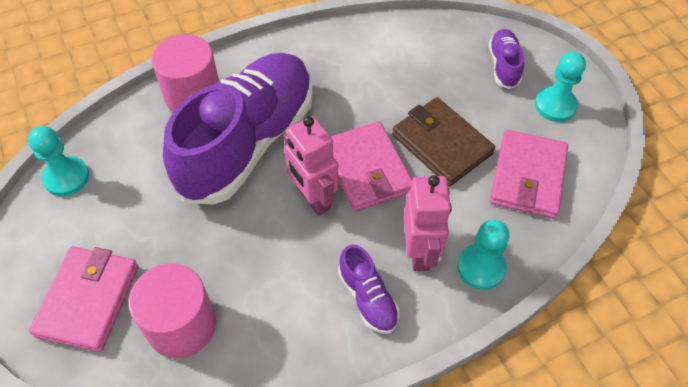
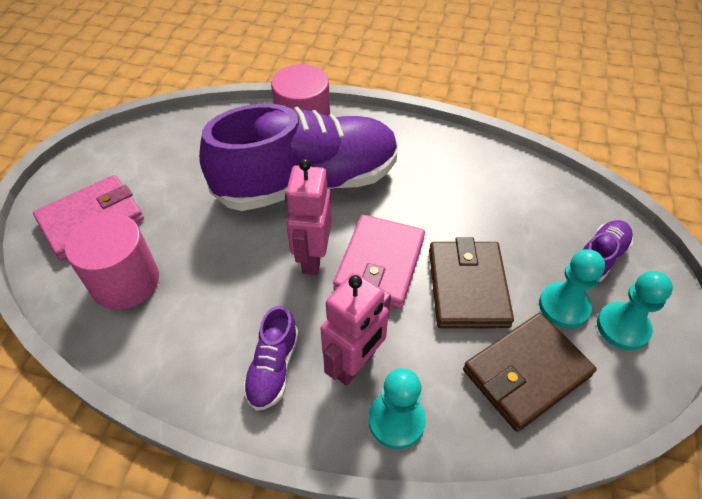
camera: 40 degrees right, 5 degrees down
turquoise pawn [28,126,89,196] -> turquoise pawn moved to [539,249,605,328]
pink wallet [490,130,568,219] -> brown wallet [463,313,597,432]

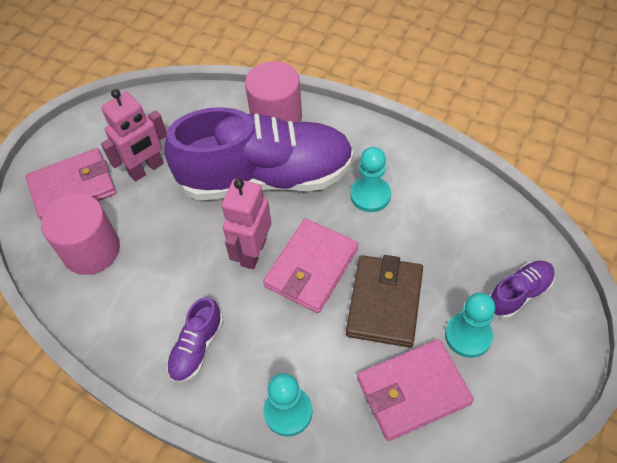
camera: 15 degrees right, 5 degrees up
pink robot [321,272,391,386] -> pink robot moved to [101,89,167,182]
brown wallet [463,313,597,432] -> pink wallet [357,339,474,441]
turquoise pawn [597,271,673,350] -> turquoise pawn moved to [350,147,391,212]

